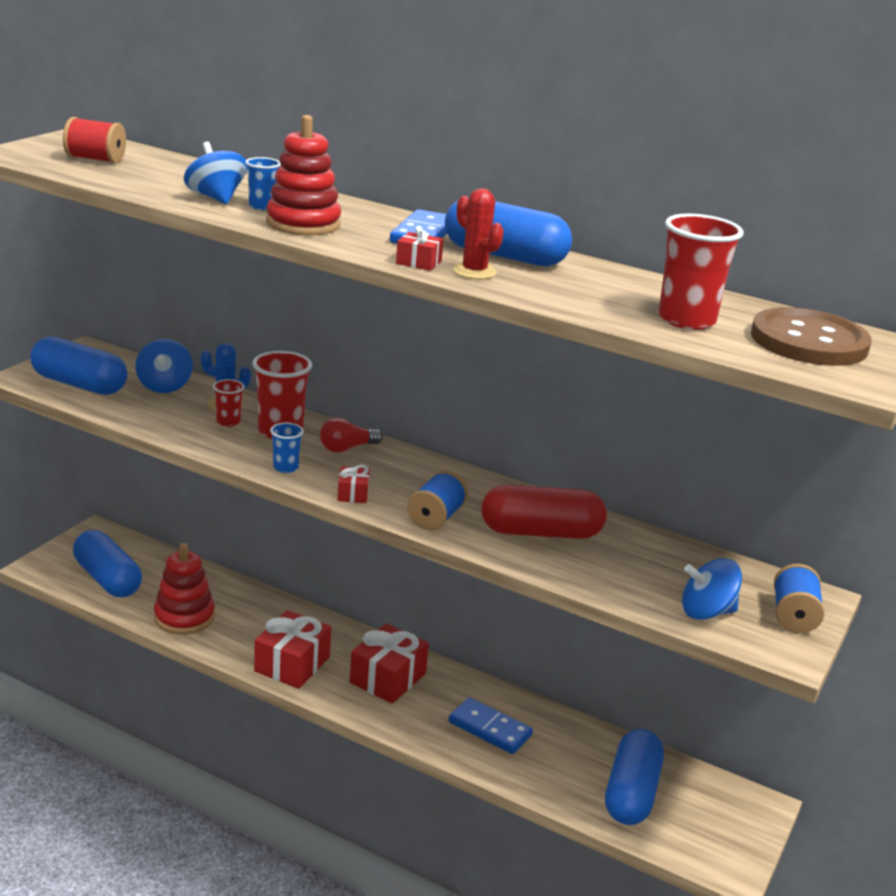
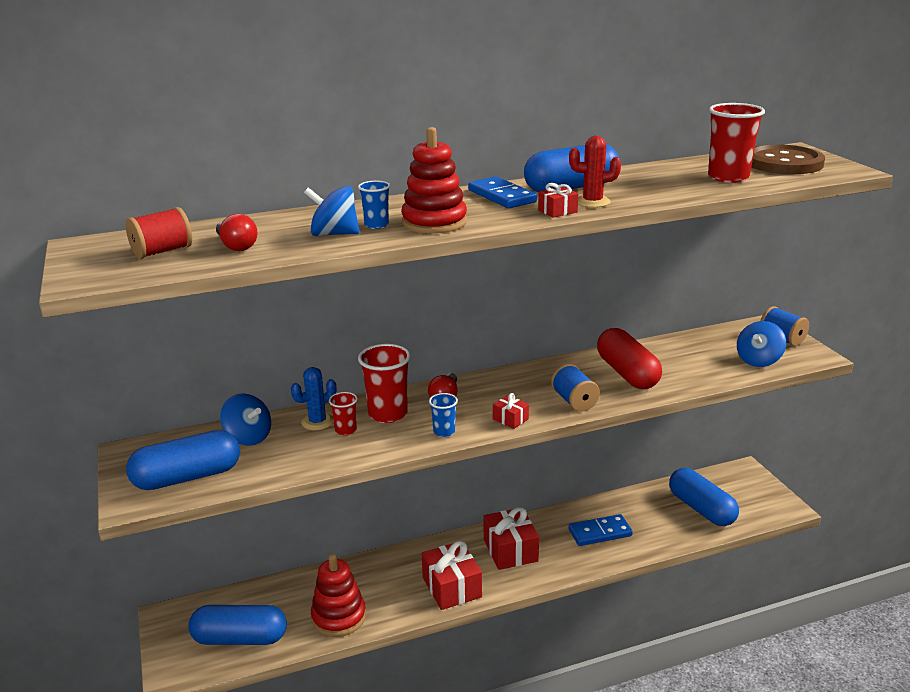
camera: 45 degrees left, 0 degrees up
red capsule [481,485,607,539] -> red capsule turned 60 degrees counterclockwise [597,328,662,389]
none -> red light bulb [216,214,258,251]

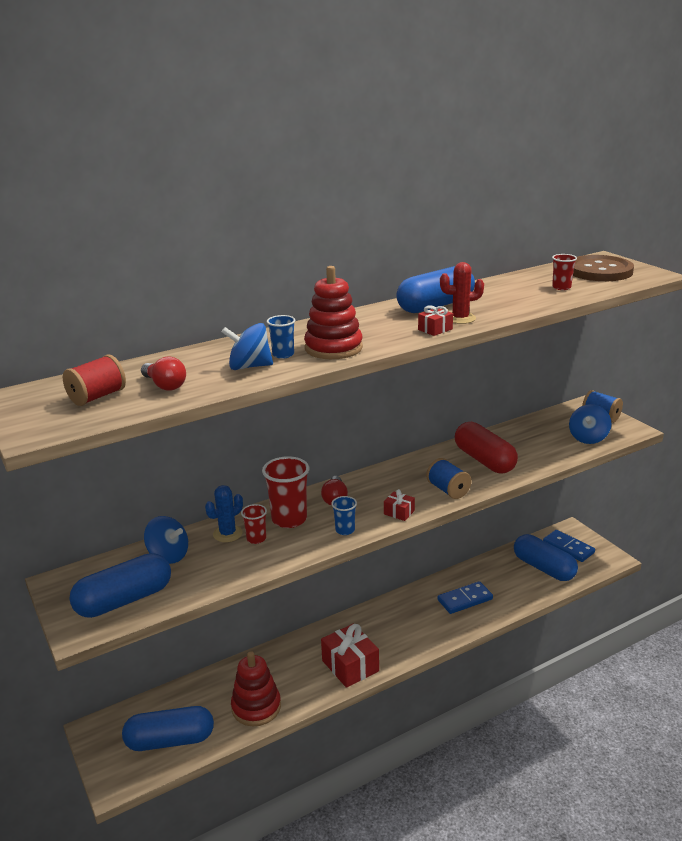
camera: 10 degrees left, 0 degrees up
blue domino [468,177,537,208] -> blue domino moved to [543,530,595,562]
red gift [483,507,539,570] -> none
red cup [708,103,765,183] -> red cup [552,254,577,290], size x0.54

